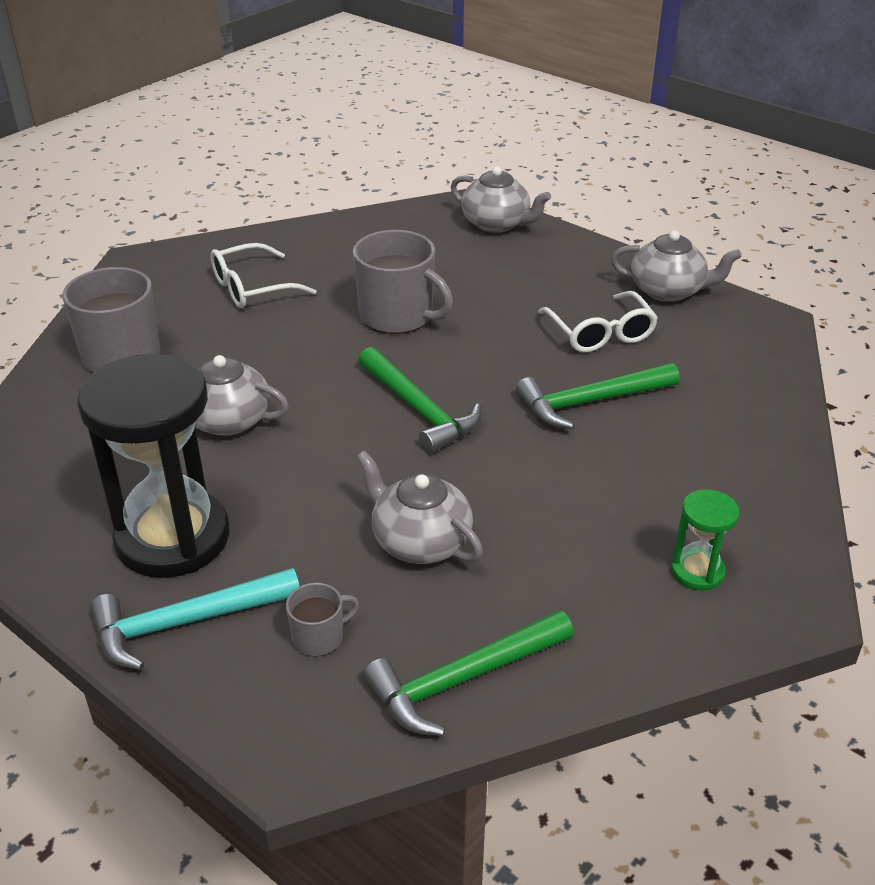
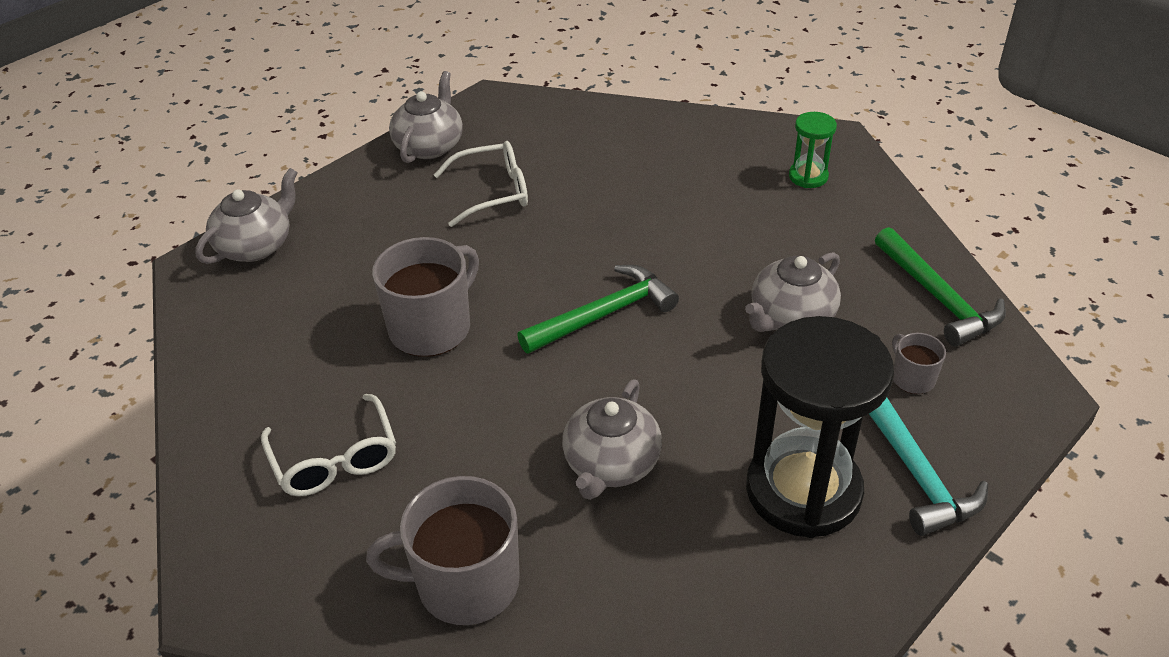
camera: 85 degrees left, 5 degrees up
green hammer [516,363,680,429] -> none

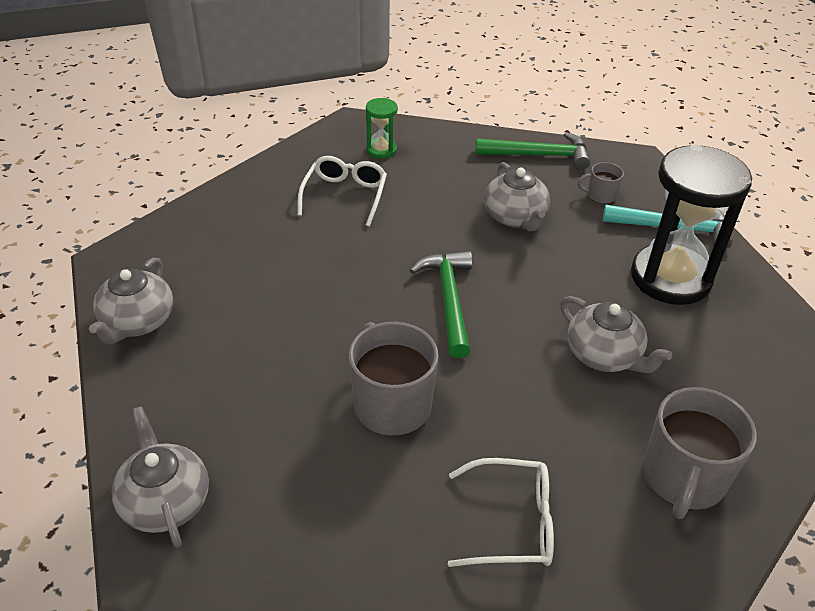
camera: 65 degrees left, 0 degrees up
grey teapot [389,71,463,163] -> grey teapot turned 120 degrees counterclockwise [89,257,173,345]
white glasses [434,141,528,227] -> white glasses moved to [297,156,387,226]

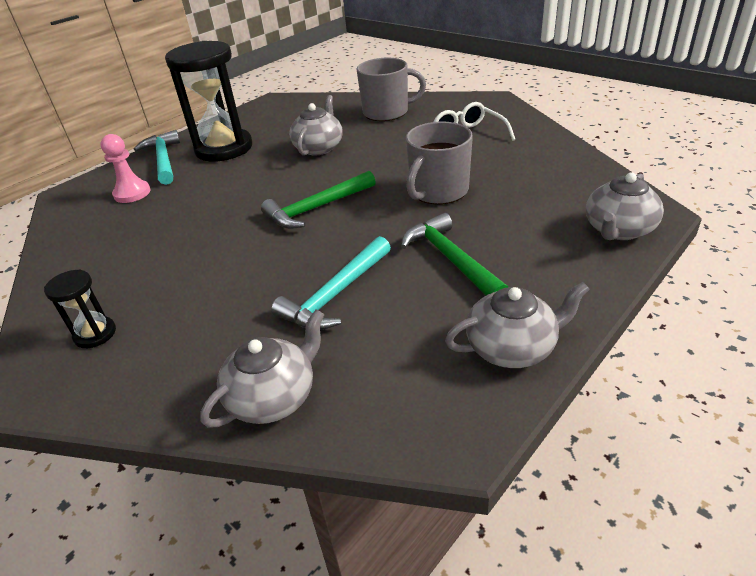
camera: 115 degrees left, 5 degrees down
white glasses [297,156,387,226] -> none
green hourglass [366,98,398,159] -> black hourglass [44,269,116,348]
green hammer [475,132,590,170] -> green hammer moved to [401,213,508,295]
grey teapot [484,162,550,232] -> grey teapot moved to [200,309,325,427]
grey mug [578,162,624,204] -> pink pawn [100,134,150,203]
none -> turquoise hammer [271,236,391,330]

